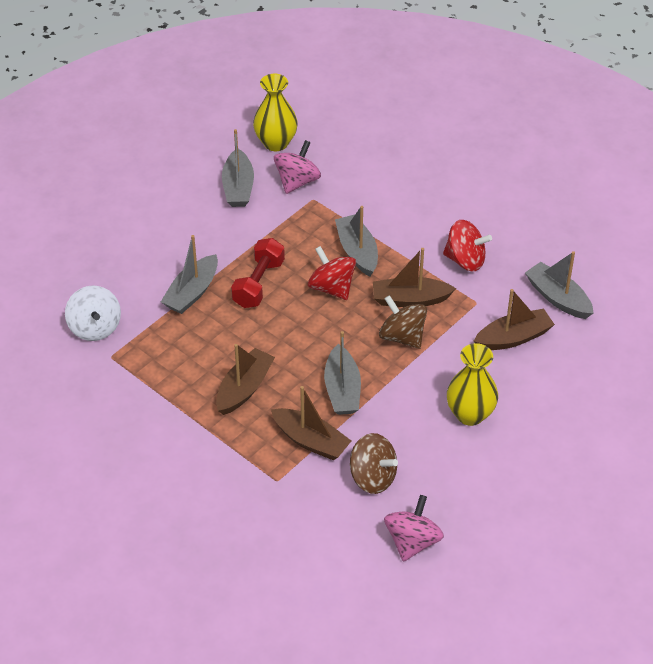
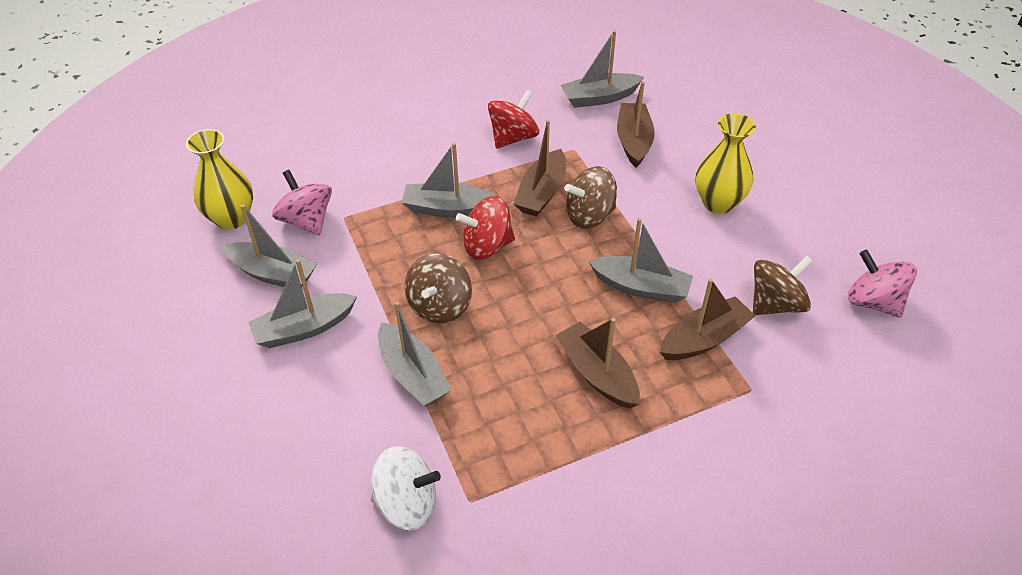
camera: 65 degrees left, 0 degrees up
red dumbbell [231,238,285,308] -> brown spinning top [405,253,472,324]
none -> grey boat [248,259,357,348]

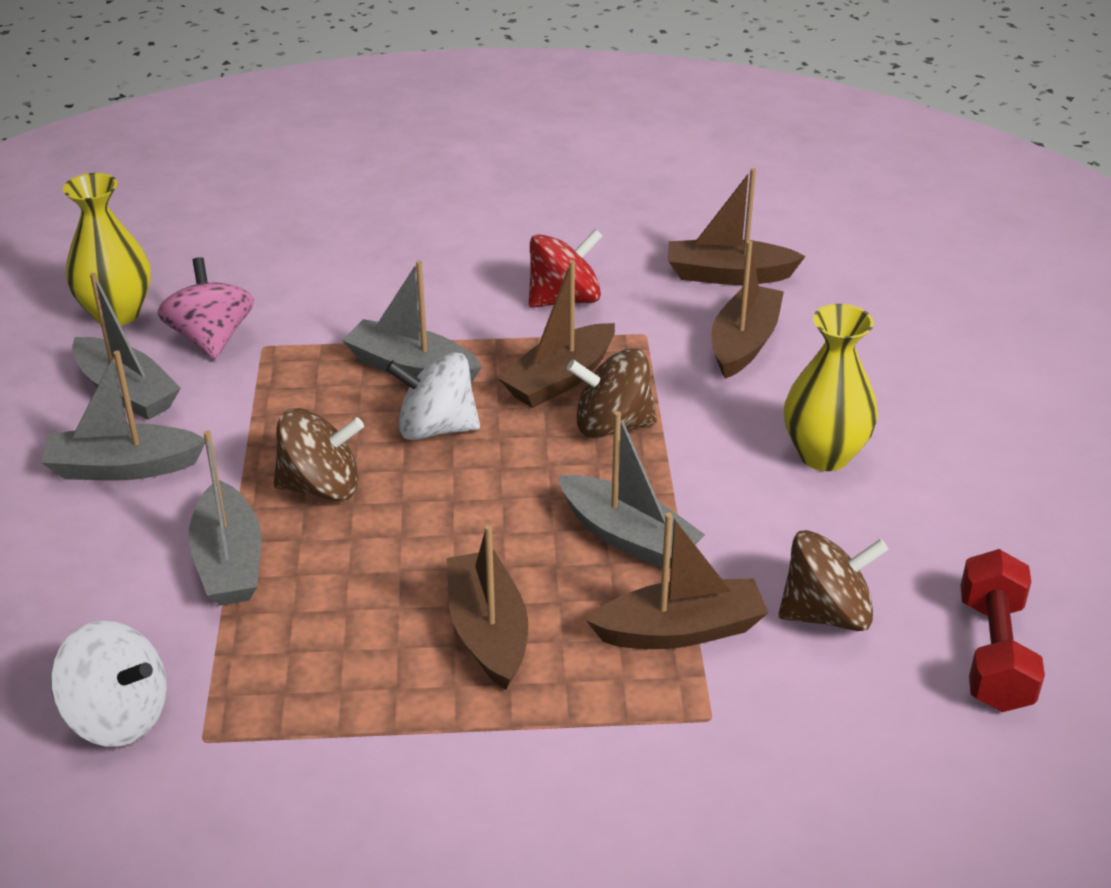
camera: 20 degrees right, 10 degrees down
brown spinning top [405,253,472,324] -> brown spinning top turned 135 degrees counterclockwise [274,408,364,501]
red spinning top [456,196,515,260] -> white spinning top [386,353,480,440]
grey boat [561,30,644,108] -> brown boat [668,168,806,285]
pink spinning top [848,250,917,318] -> red dumbbell [960,549,1045,712]

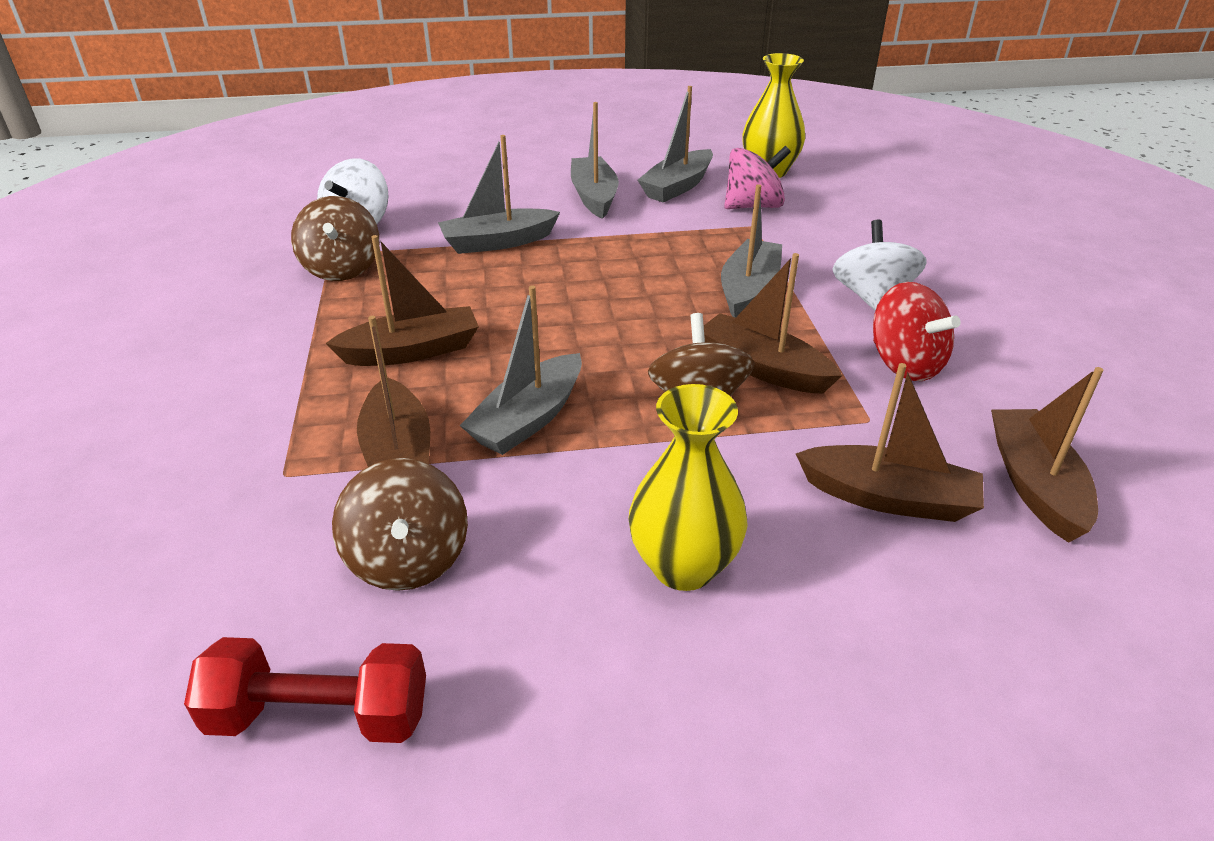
camera: 85 degrees right, 0 degrees up
brown spinning top [274,408,364,501] -> brown spinning top moved to [291,196,379,281]
white spinning top [386,353,480,440] -> white spinning top moved to [832,220,927,311]

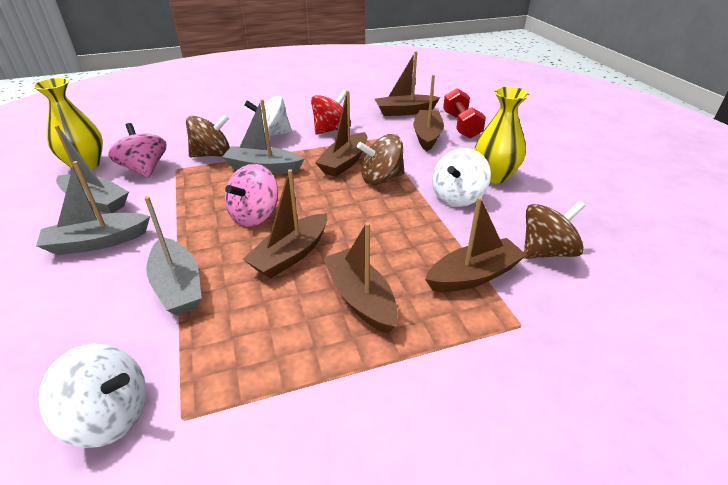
camera: 100 degrees left, 0 degrees up
red dumbbell [184,637,426,743] -> red dumbbell moved to [443,88,486,139]
brown spinning top [291,196,379,281] -> brown spinning top moved to [186,114,230,157]
grey boat [460,286,582,455] -> none
none -> pink spinning top [225,164,278,226]
none -> brown boat [243,169,327,279]
none -> white spinning top [432,148,491,207]

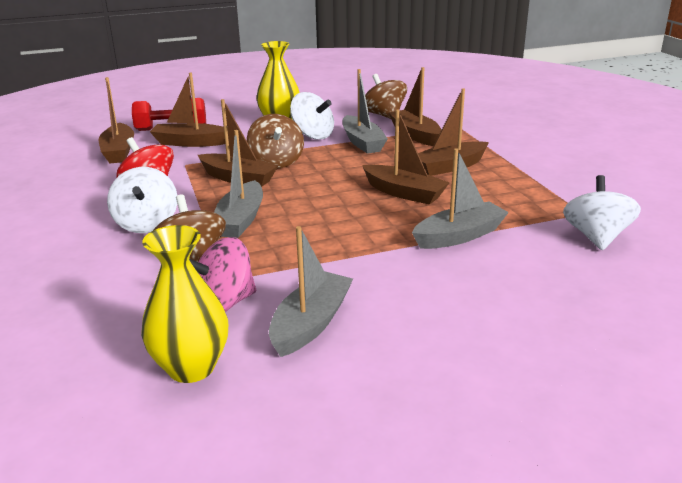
camera: 90 degrees left, 10 degrees down
grey boat [36,161,150,255] -> grey boat moved to [342,69,388,154]
pink spinning top [225,164,278,226] -> none

